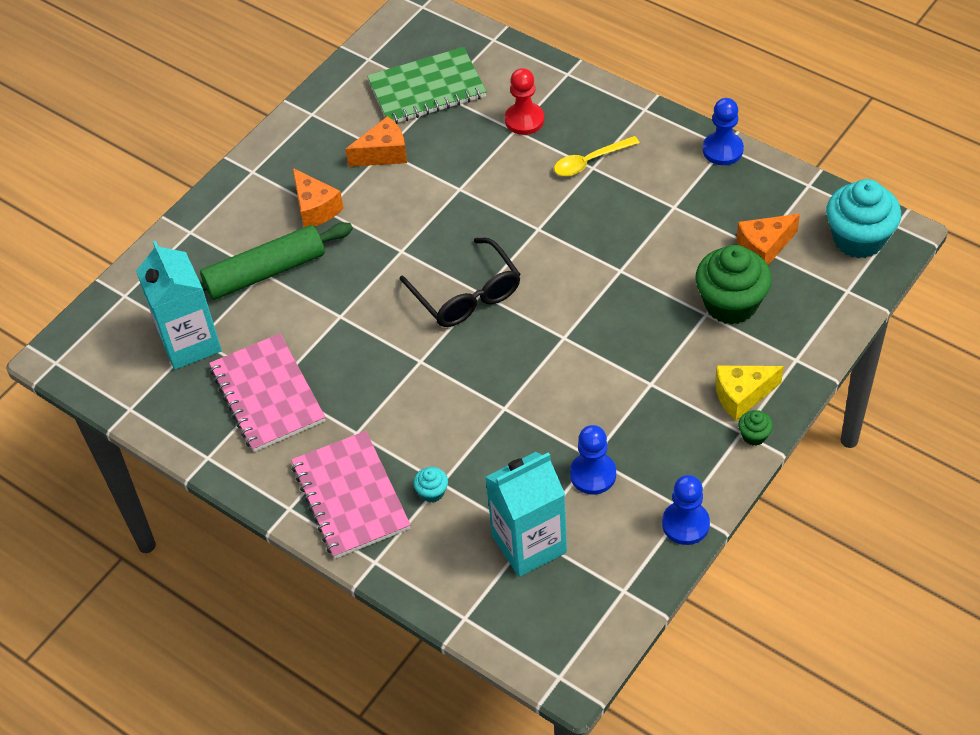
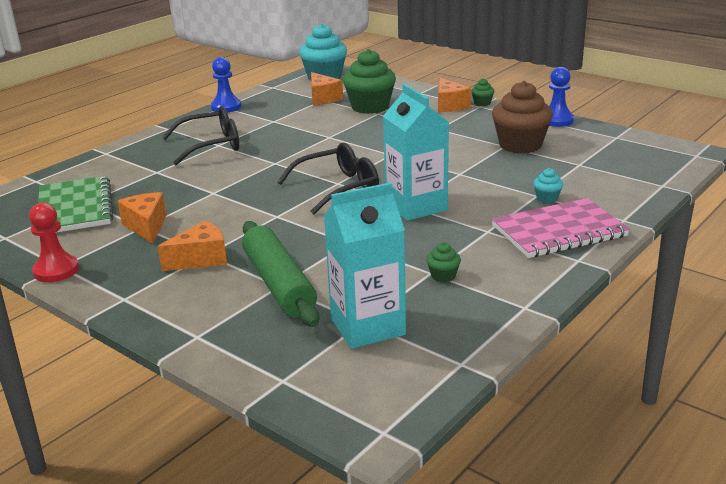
camera: 90 degrees left, 25 degrees down
pink notebook [209,333,325,452] -> green cupcake [426,242,461,282]
turquoise carton [485,452,567,577] -> turquoise carton moved to [383,84,449,221]
red pawn [505,68,544,135] -> red pawn moved to [29,203,79,282]
yellow spoon [554,136,639,176] -> black glasses [162,106,239,165]
blue pawn [570,425,616,494] -> brown cupcake [492,81,553,153]
yellow cheese [715,366,784,421] -> orange cheese [438,78,471,112]

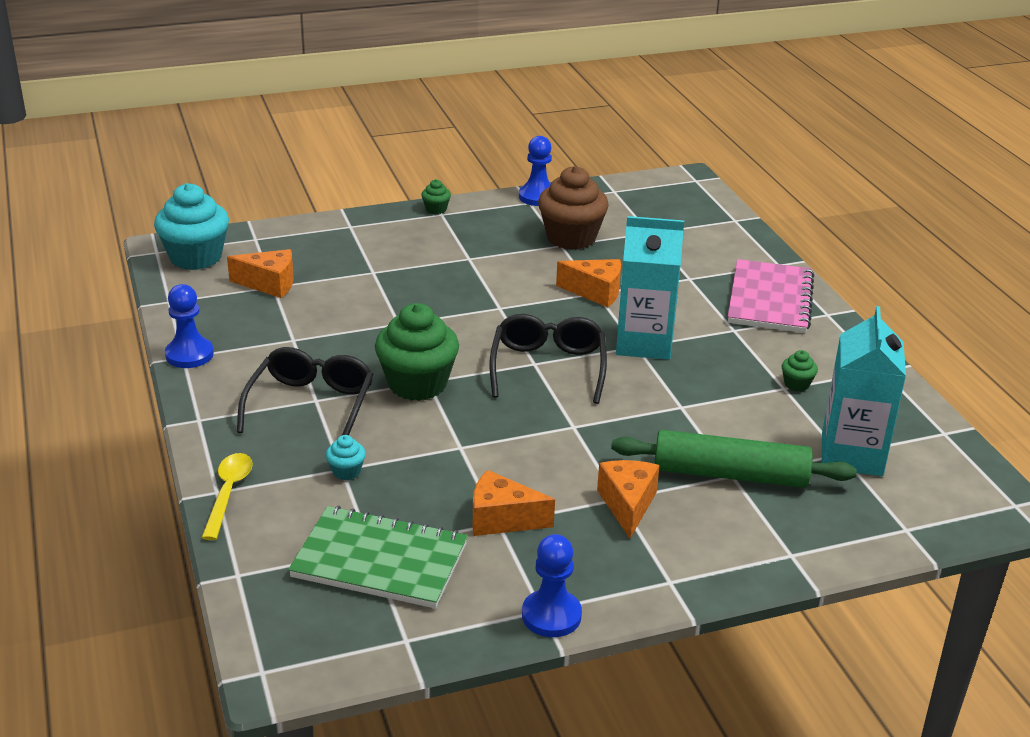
camera: 60 degrees left, 5 degrees up
red pawn [29,203,79,282] -> blue pawn [522,534,582,637]
green cupcake [343,49,396,114] -> green cupcake moved to [375,303,459,401]
orange cheese [438,78,471,112] -> orange cheese moved to [556,259,621,307]
turquoise cupcake [533,168,563,203] -> turquoise cupcake moved to [326,435,366,480]
none -> yellow spoon [201,453,253,540]

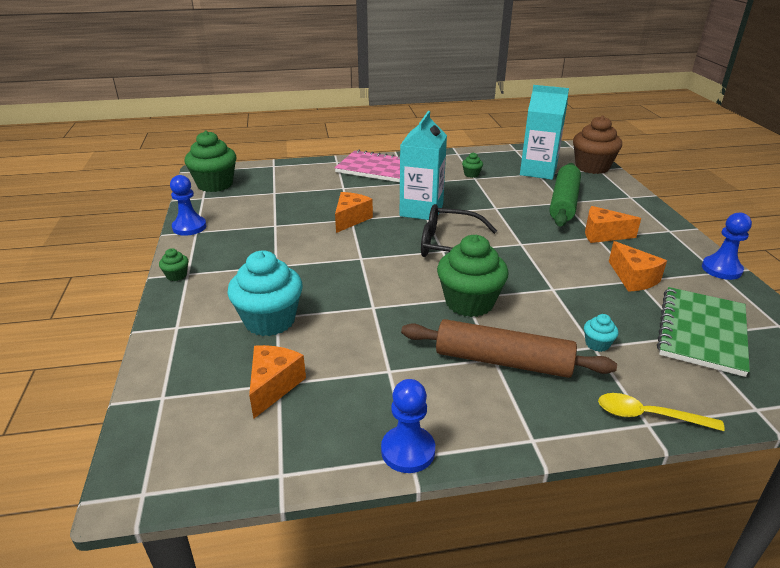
camera: 80 degrees left, 0 degrees up
turquoise cupcake [154,183,229,270] -> turquoise cupcake moved to [227,251,303,336]
black glasses [237,347,373,435] -> brown rolling pin [401,319,617,378]
orange cheese [473,470,555,536] -> orange cheese turned 45 degrees counterclockwise [609,241,667,292]
brown cupcake [538,166,609,250] -> brown cupcake moved to [573,116,622,174]
none -> green cupcake [185,131,237,192]

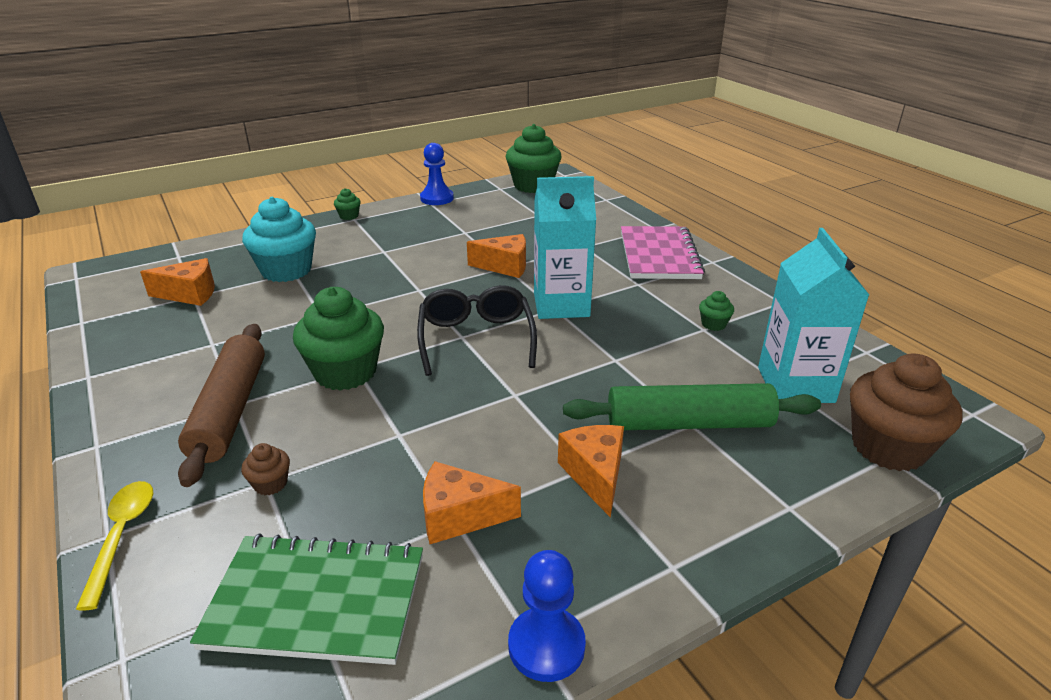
camera: 70 degrees right, 0 degrees up
blue pawn [381,379,435,473] -> none
turquoise cupcake [584,314,618,352] -> brown cupcake [241,443,290,495]
orange cheese [609,241,667,292] -> orange cheese turned 45 degrees clockwise [423,461,521,544]

